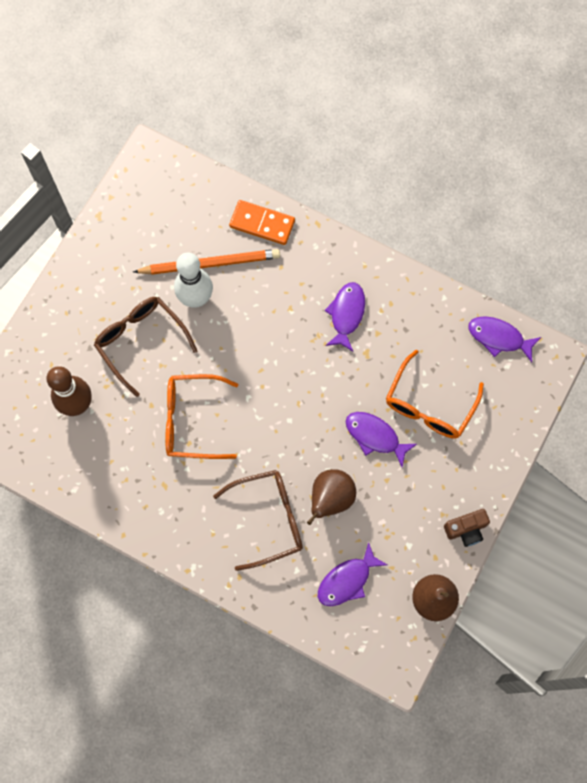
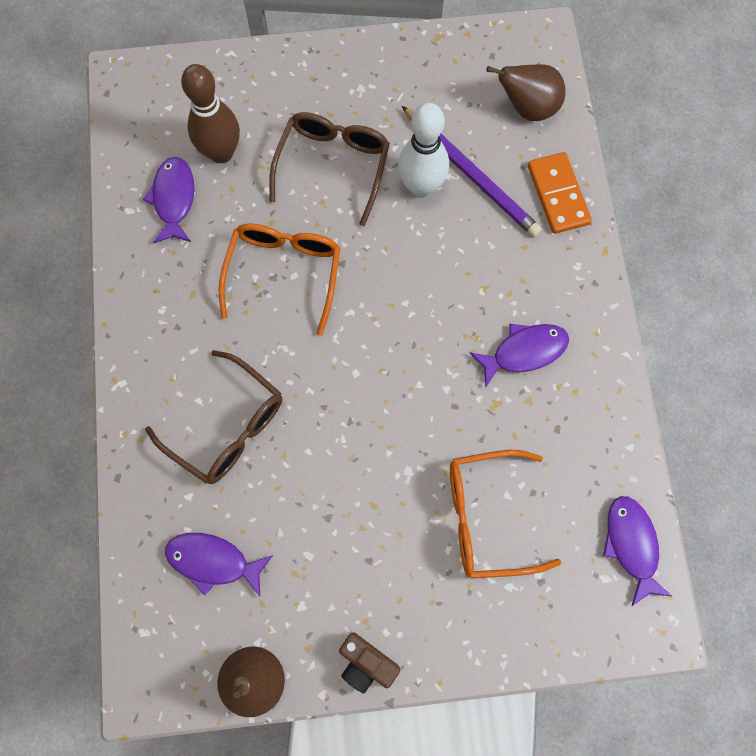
camera: 55 degrees right, 0 degrees up
orange pencil [133,249,280,275] -> purple pencil [402,106,542,237]
orange glasses [165,374,238,459] -> orange glasses turned 45 degrees clockwise [219,223,341,336]
brown pear [307,469,356,525] -> brown pear moved to [486,64,565,121]
purple fish [346,412,417,467] -> purple fish moved to [143,157,194,243]

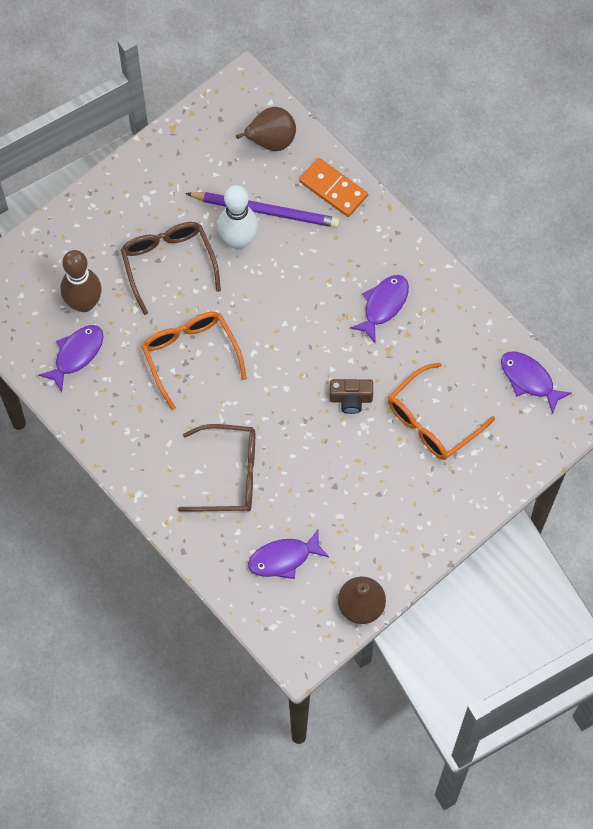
camera: 35 degrees left, 5 degrees down
purple fish [143,157,194,243] -> purple fish turned 75 degrees clockwise [38,325,103,392]
brown camera [339,632,400,694] -> brown camera moved to [330,379,373,414]

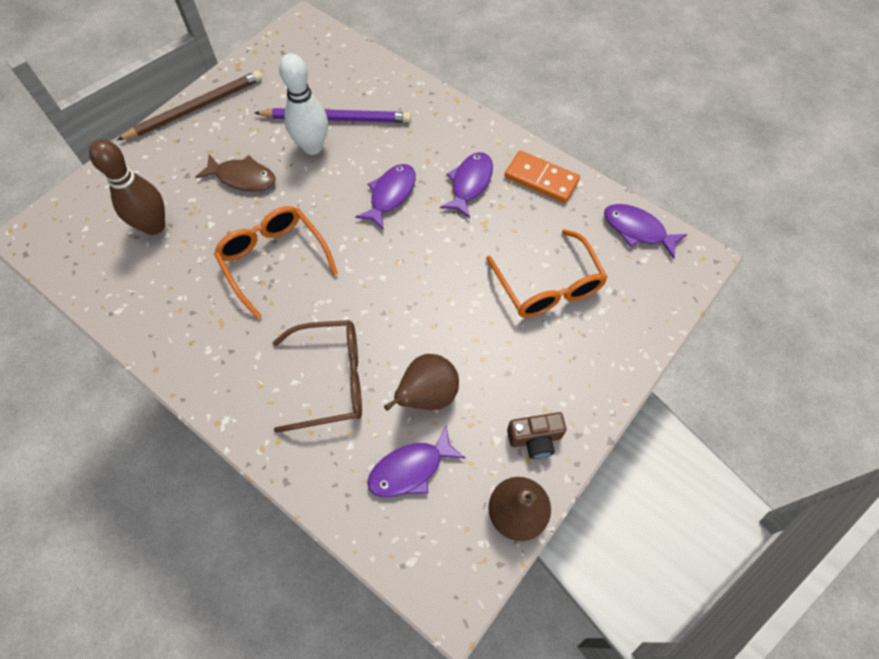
camera: 10 degrees left, 5 degrees down
purple fish [38,325,103,392] -> purple fish moved to [355,164,416,230]
brown glasses [121,222,221,315] -> brown fish [196,154,276,191]
brown pear [236,107,296,151] -> brown pear moved to [384,354,459,411]
orange domino [299,158,368,217] -> orange domino moved to [505,151,580,203]
brown camera [330,379,373,414] -> brown camera moved to [507,412,567,459]
orange glasses [388,363,495,460] -> orange glasses turned 60 degrees counterclockwise [486,229,608,318]
none -> brown pencil [117,71,263,140]

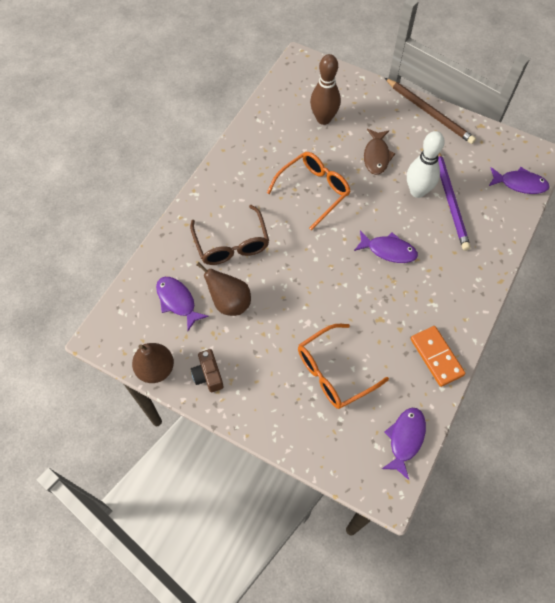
camera: 80 degrees right, 0 degrees up
purple fish [440,152,493,218] -> purple fish moved to [489,167,550,194]
orange domino [505,151,580,203] -> orange domino turned 45 degrees counterclockwise [411,326,465,387]

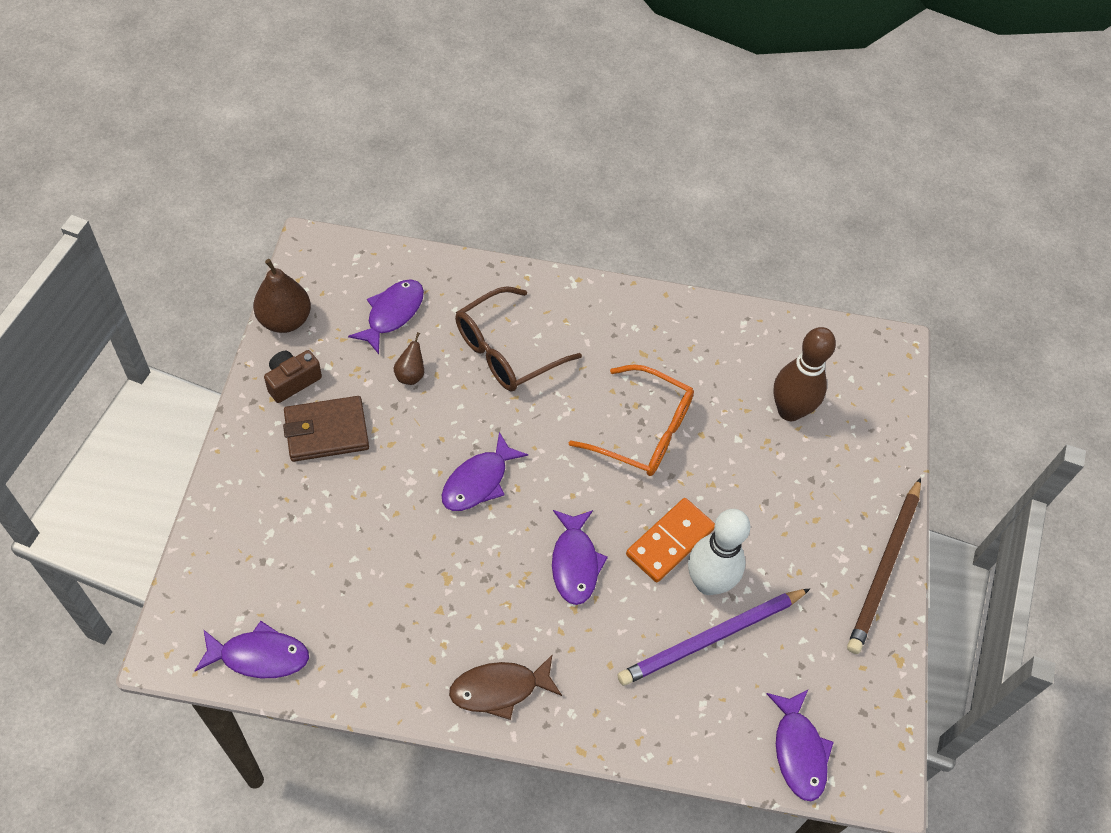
camera: 65 degrees right, 5 degrees down
brown pear [197,262,251,316] -> brown pear [394,332,424,385], size x0.54
orange glasses [298,324,389,409] -> none
brown fish [364,129,396,175] -> brown fish moved to [449,655,562,720]
orange domino [411,326,465,387] -> orange domino moved to [626,498,715,582]
none -> brown wallet [283,396,369,462]
none -> purple fish [442,432,528,511]

